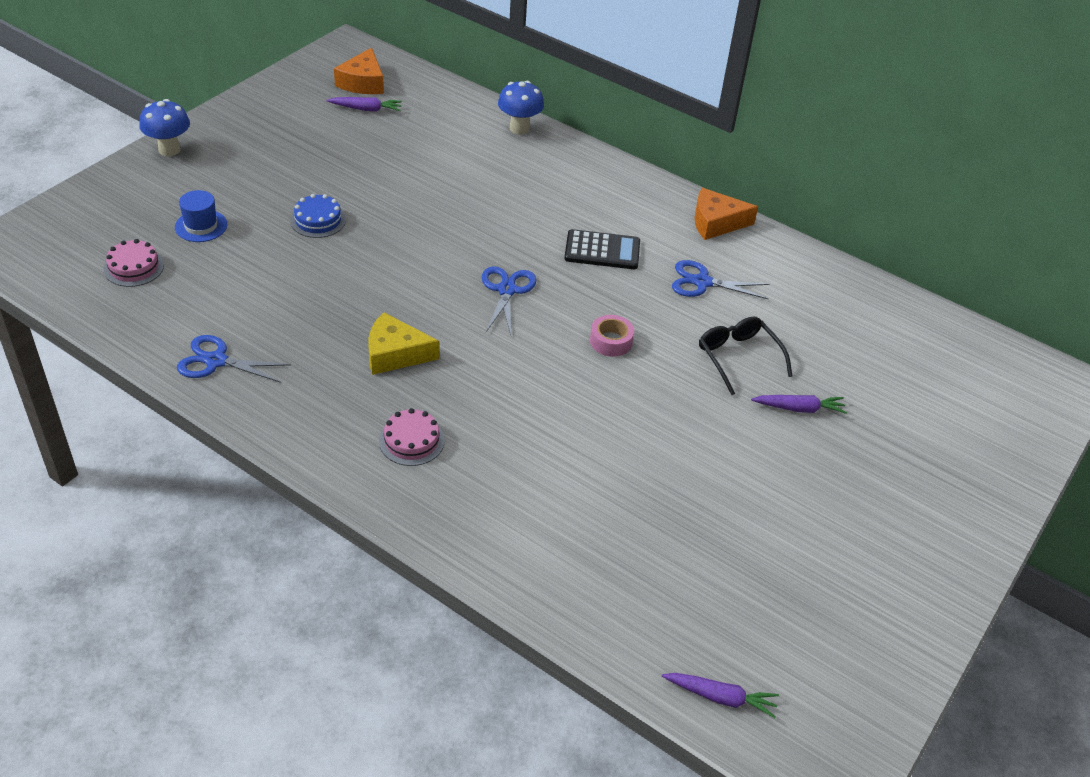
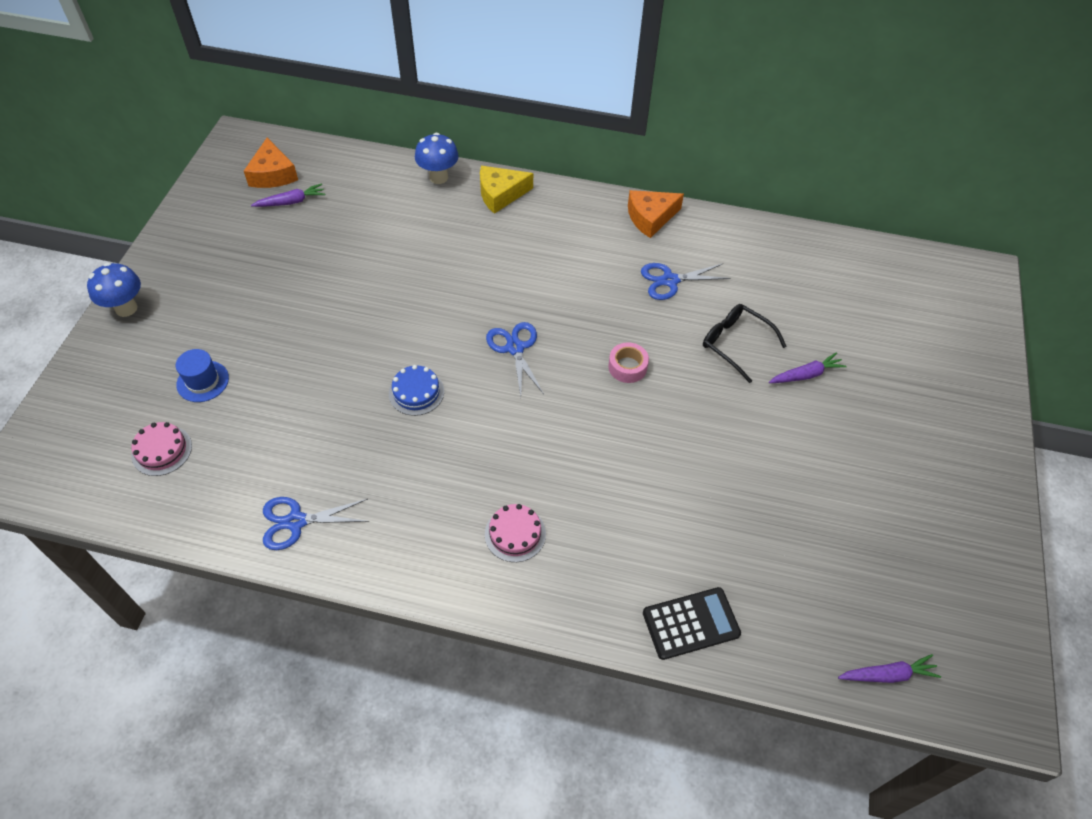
camera: 20 degrees left, 10 degrees up
blue cake [290,194,346,238] -> blue cake moved to [389,365,444,416]
yellow cheese [369,312,439,375] -> yellow cheese moved to [480,166,533,214]
black calculator [564,229,640,269] -> black calculator moved to [643,587,741,660]

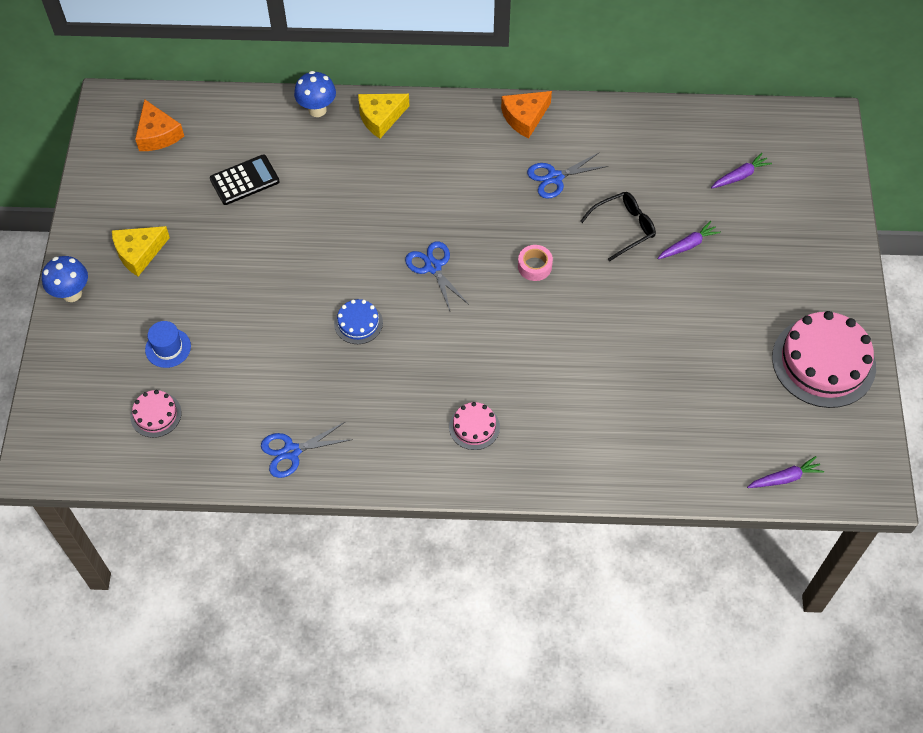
camera: 10 degrees left, 5 degrees up
purple carrot [251,184,325,207] -> purple carrot moved to [711,153,772,189]
black calculator [643,587,741,660] -> black calculator moved to [210,155,280,205]
black glasses [703,304,787,383] -> black glasses turned 120 degrees clockwise [580,192,656,262]
none -> yellow cheese [112,226,170,276]
none -> pink cake [772,311,876,408]

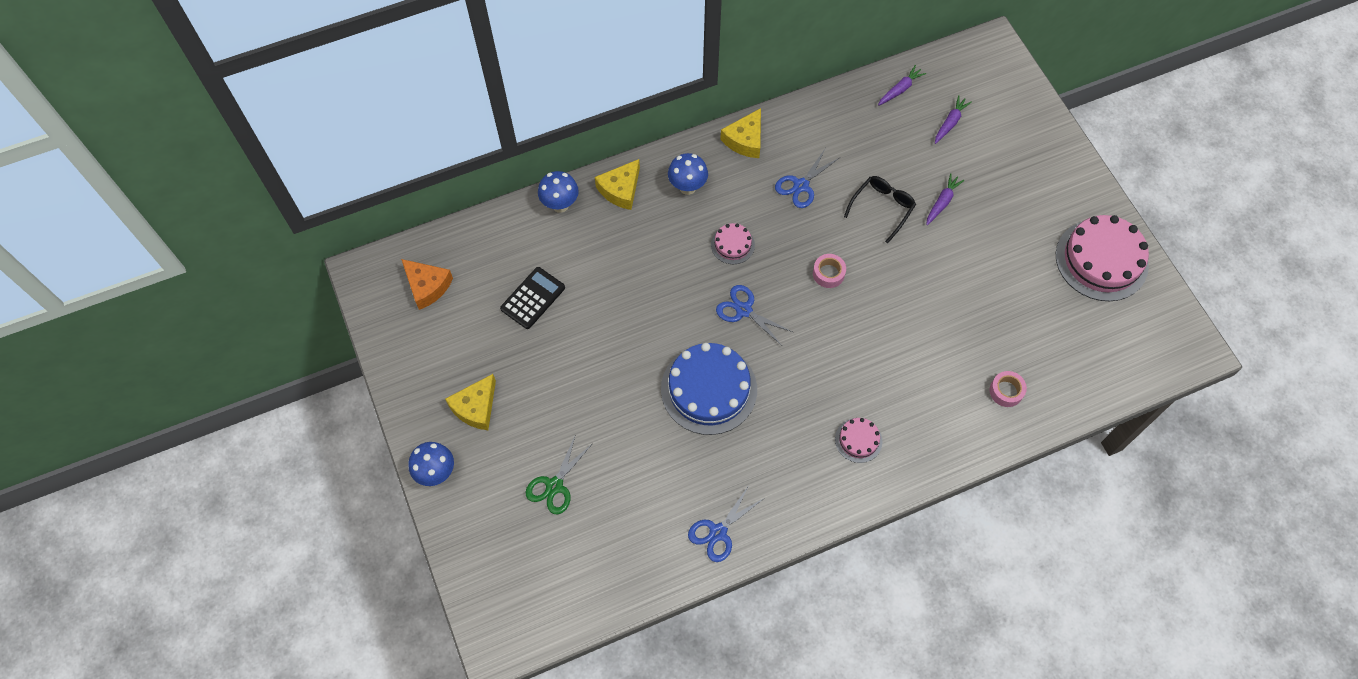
camera: 25 degrees left, 5 degrees up
pink cake [130,390,182,438] -> pink cake moved to [711,223,755,264]
blue hat [145,321,191,368] -> green scissors [526,434,593,514]
blue cake [334,299,383,344] -> blue cake [661,343,757,435], size x2.07
orange cheese [501,91,552,138] -> yellow cheese [720,108,761,158]
purple carrot [747,456,824,488] -> purple carrot moved to [878,65,926,106]
none -> blue mushroom [668,153,708,195]
none -> pink tape [990,371,1027,407]

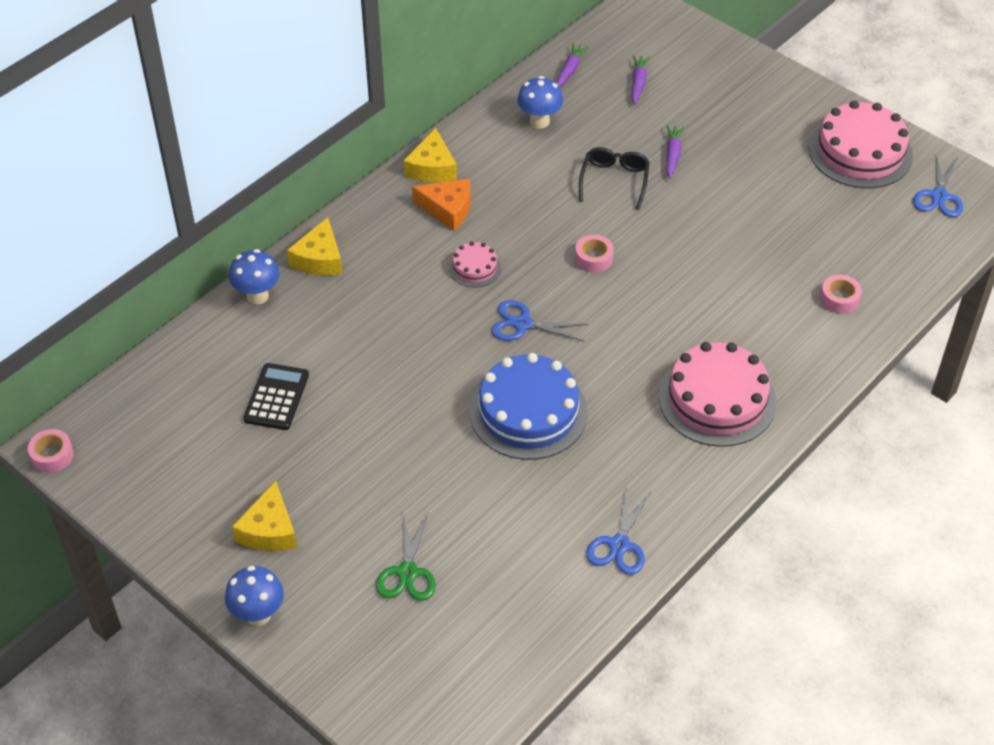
camera: 25 degrees left, 15 degrees down
orange cheese [401,259,453,310] -> orange cheese moved to [412,179,471,231]
blue mushroom [668,153,708,195] -> blue mushroom moved to [517,76,563,129]
blue scissors [775,149,839,208] -> blue scissors moved to [913,155,963,217]
pink cake [835,418,883,463] -> pink cake [659,342,776,447], size x2.07
none -> pink tape [28,429,74,473]

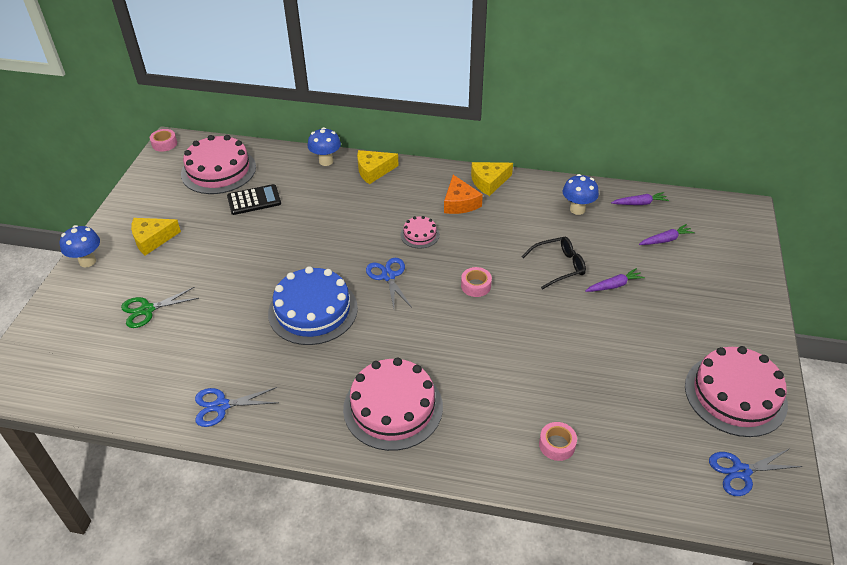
camera: 60 degrees right, 5 degrees down
none -> pink cake [181,135,256,194]

